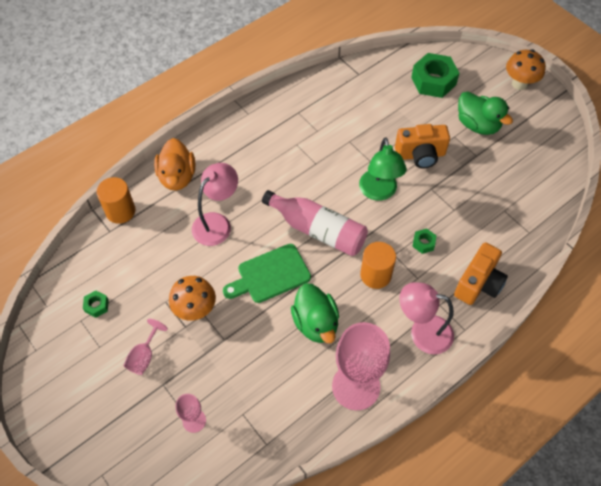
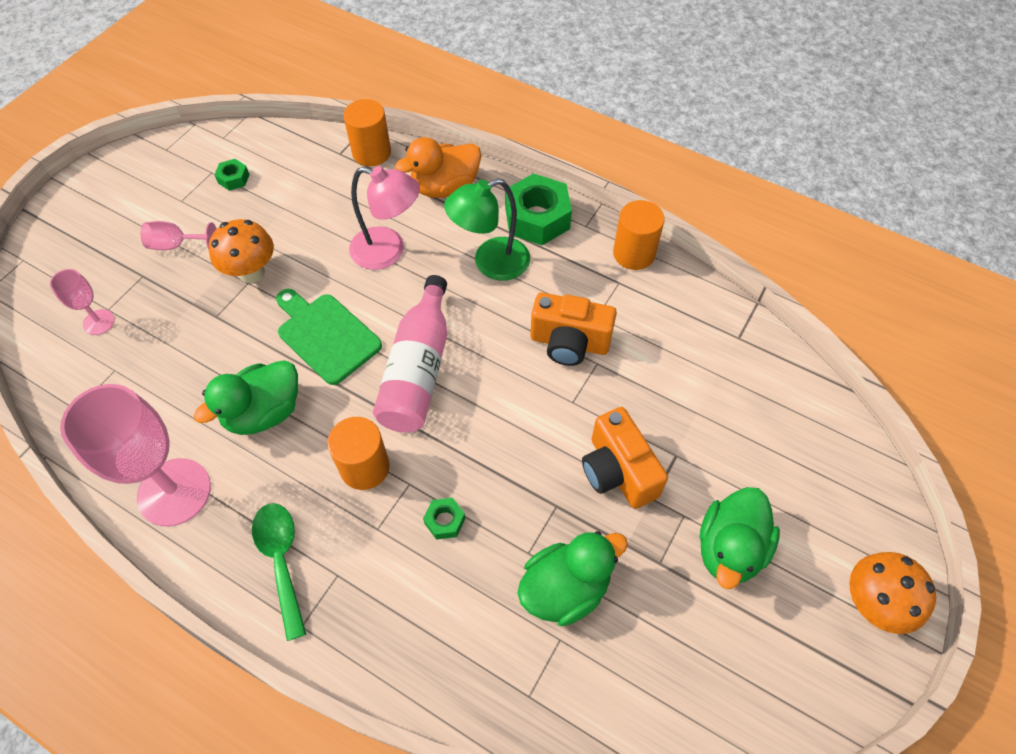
camera: 70 degrees right, 0 degrees up
green lamp [359,137,407,201] -> green lamp moved to [444,178,530,281]
pink lamp [399,282,454,354] -> green spoon [252,503,306,641]
green nut [411,53,459,98] -> green nut moved to [505,173,572,245]
orange camera [454,242,508,305] -> orange camera moved to [530,292,617,366]
none -> green duck [517,531,628,626]
none -> orange cylinder [613,200,665,270]

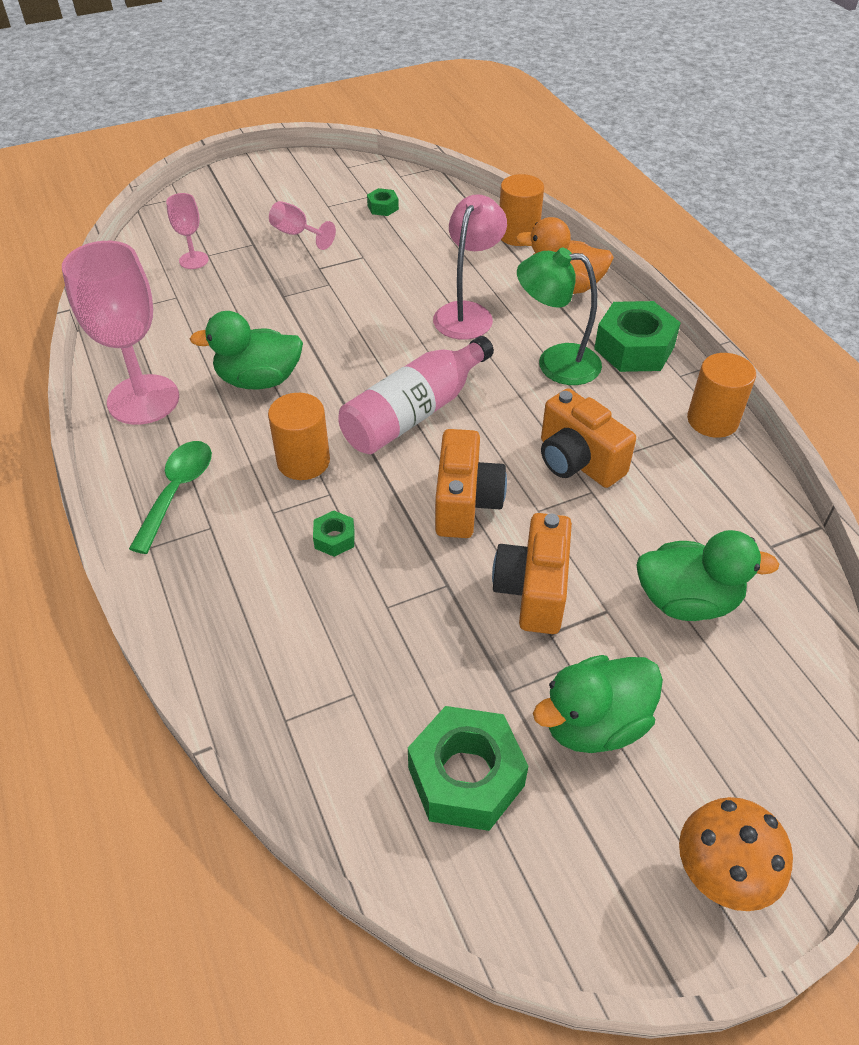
camera: 35 degrees right, 10 degrees down
orange mushroom [209,219,274,283] -> none
green cutting board [276,289,382,385] -> none
pink lamp [349,166,420,270] -> pink lamp turned 120 degrees counterclockwise [433,194,507,340]
green duck [517,531,628,626] -> green duck moved to [636,530,779,621]
none -> green nut [408,706,528,831]
none -> orange camera [435,429,507,538]

